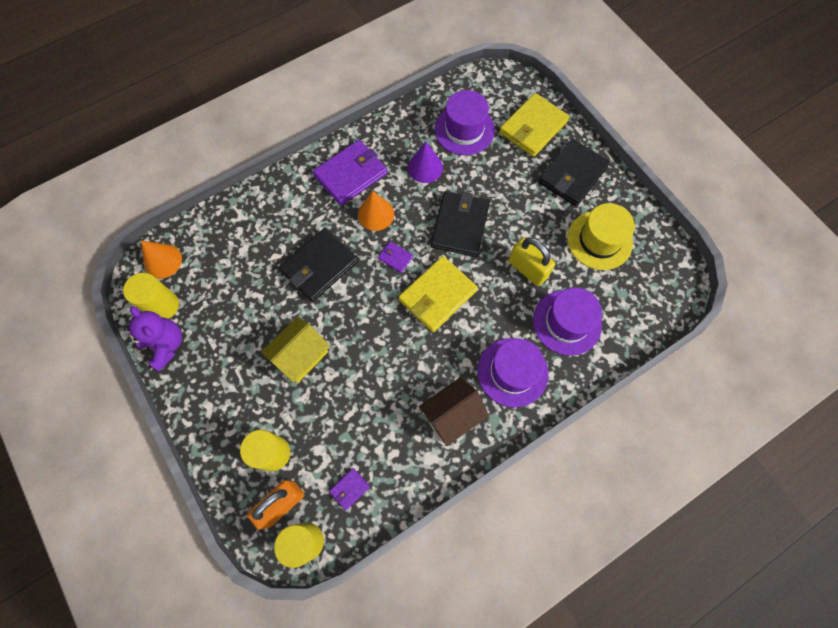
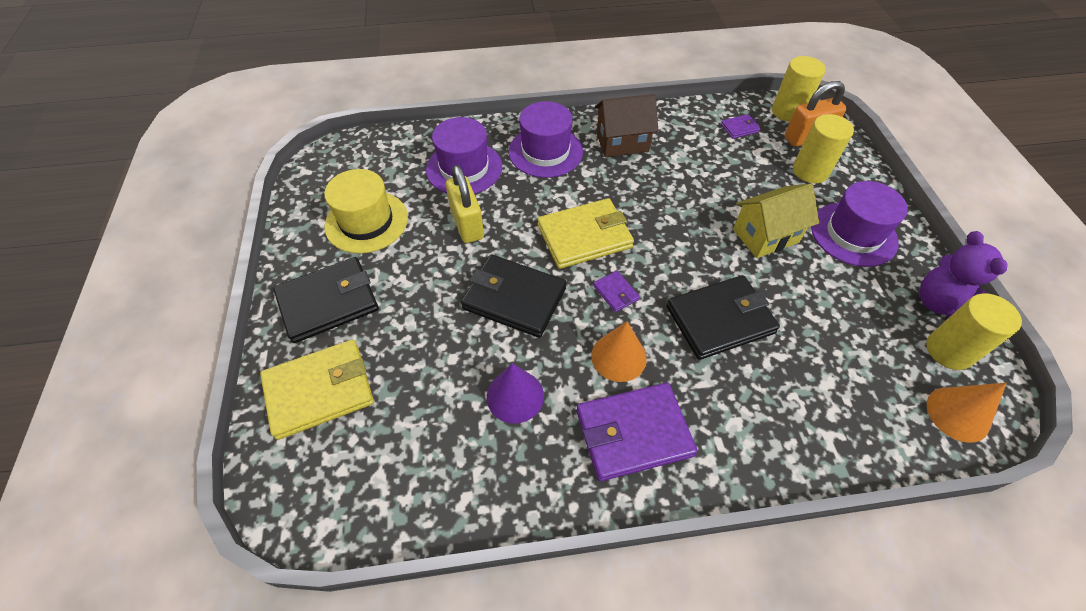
camera: 155 degrees left, 15 degrees down
black wallet [431,191,490,257] -> black wallet turned 75 degrees clockwise [461,255,566,338]
purple hat [435,90,495,155] -> purple hat moved to [811,181,908,267]

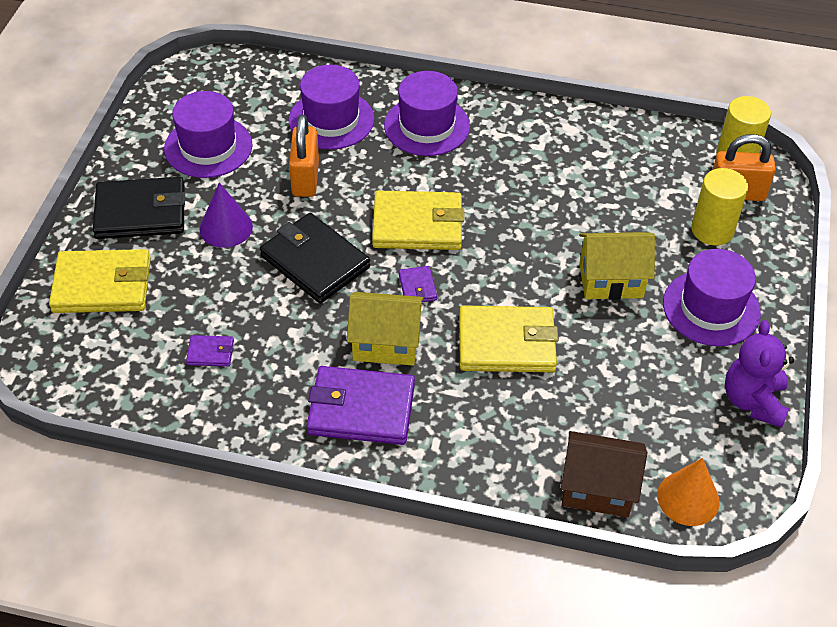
camera: 20 degrees right, 5 degrees down
yellow hat [324,169,408,254] -> purple hat [164,91,252,178]
yellow padlock [446,165,484,243] -> orange padlock [289,114,319,197]
purple cone [487,363,544,424] -> purple cone moved to [200,182,253,248]
orange cone [591,321,647,382] -> yellow house [347,292,424,365]
brown house [595,94,658,157] -> brown house moved to [561,431,647,517]
black wallet [666,275,780,360] -> yellow wallet [459,306,558,372]
purple wallet [721,114,761,139] -> purple wallet moved to [186,335,234,367]
yellow cylinder [926,293,1022,370] -> none

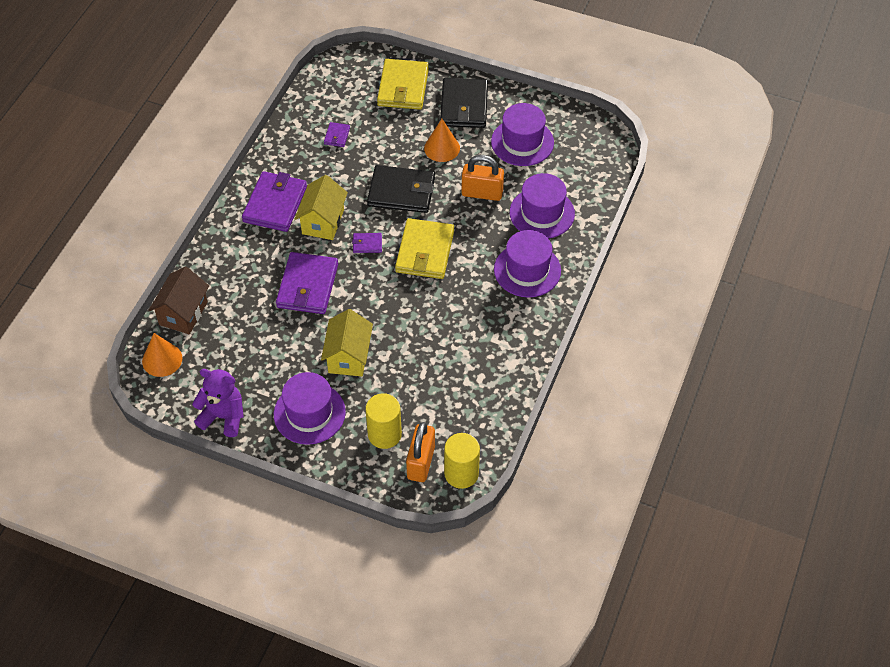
camera: 100 degrees right, 5 degrees up
purple cone [200,182,253,248] -> orange cone [424,119,460,162]
black wallet [260,213,370,303] -> black wallet turned 45 degrees clockwise [367,165,435,213]
yellow wallet [459,306,558,372] -> purple wallet [276,252,338,314]

